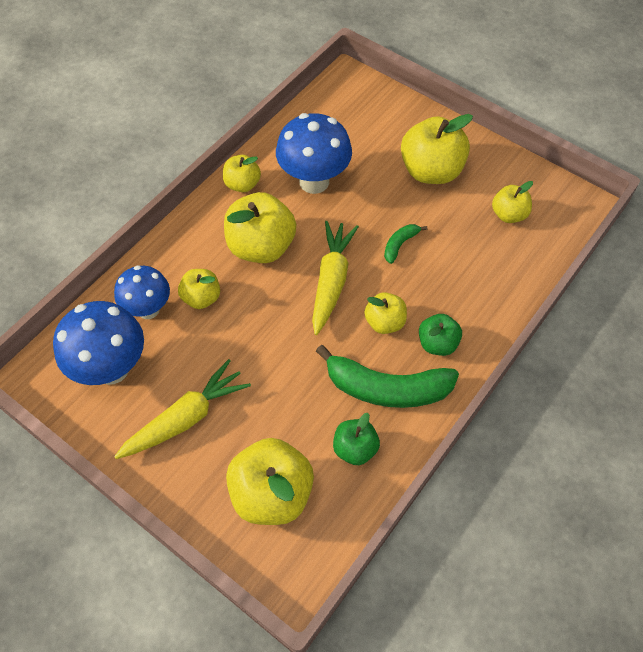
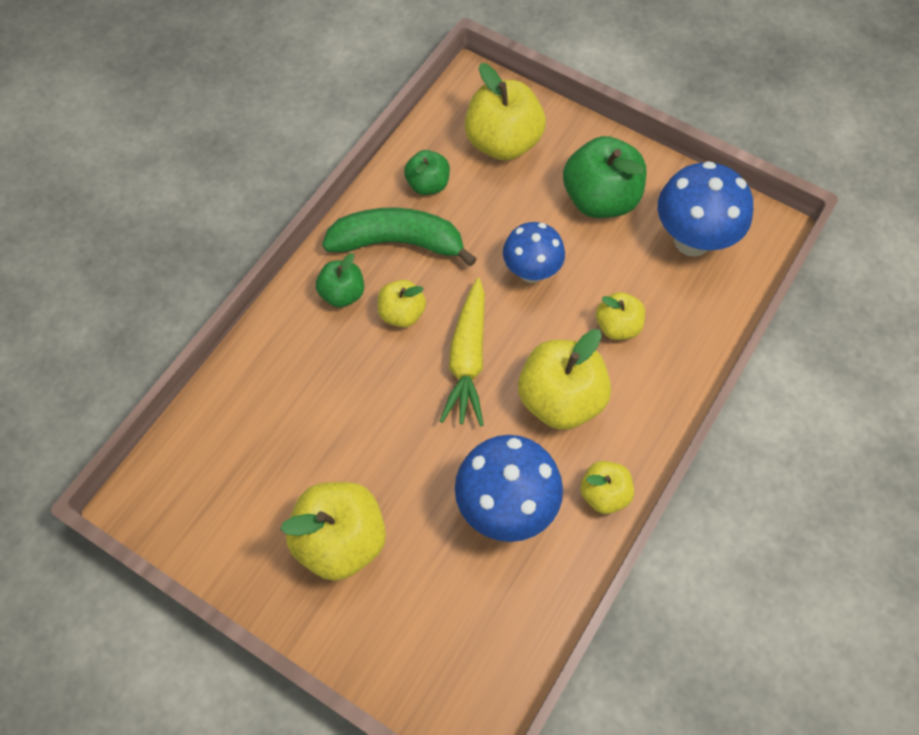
camera: 175 degrees right, 5 degrees up
blue mushroom [114,265,170,319] -> blue mushroom moved to [503,222,565,283]
yellow carrot [114,359,251,459] -> green apple [563,136,646,218]
green banana [384,224,427,264] -> none
yellow apple [492,181,533,223] -> none

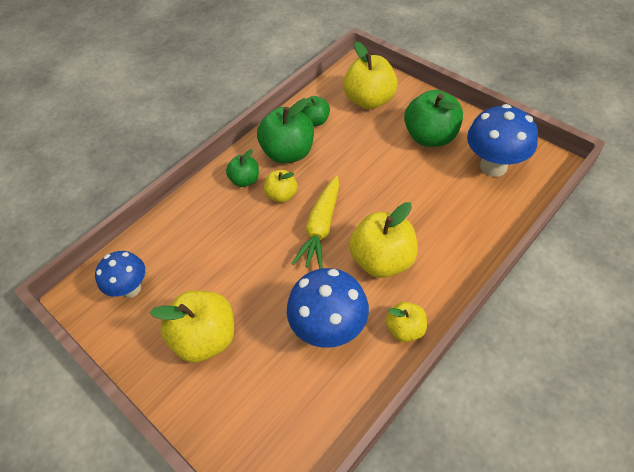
camera: 15 degrees right, 10 degrees down
green banana [322,207,477,266] -> green apple [257,98,314,164]
blue mushroom [503,222,565,283] -> blue mushroom moved to [95,251,145,298]
yellow apple [596,292,645,340] -> none

